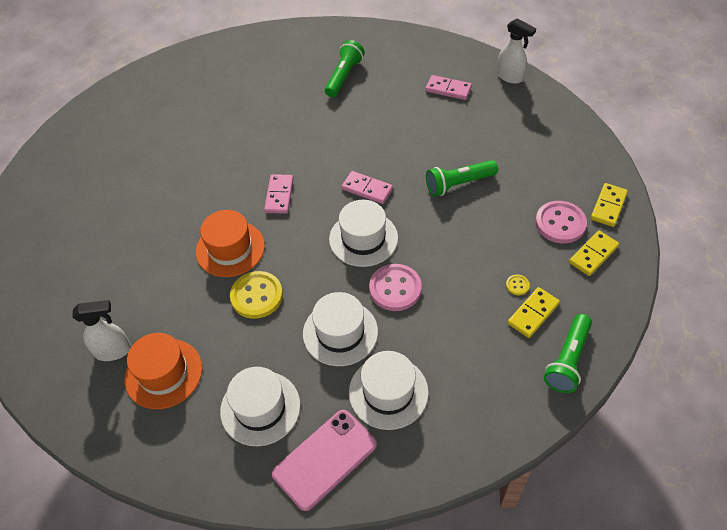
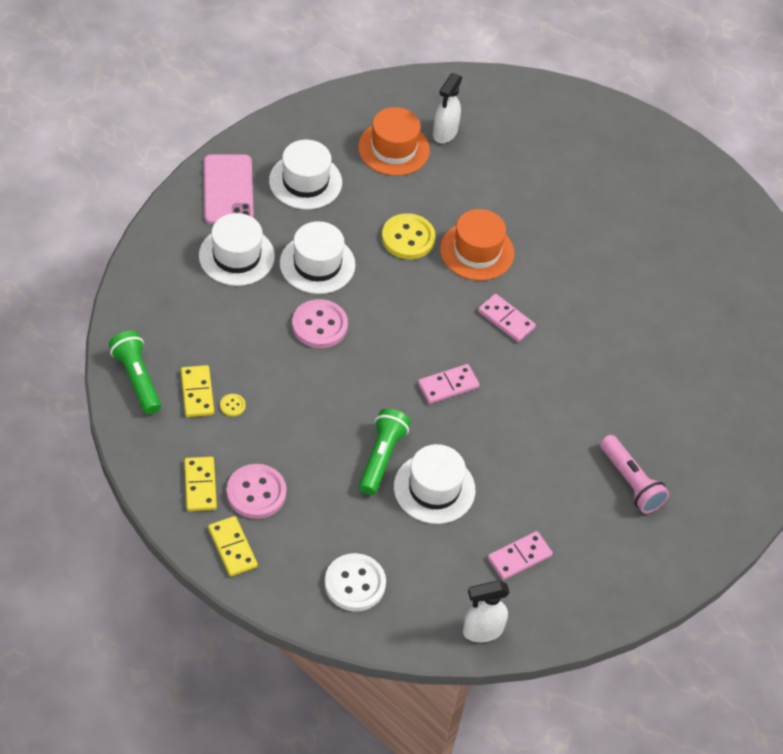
camera: 120 degrees right, 0 degrees up
green flashlight [325,40,365,98] -> pink flashlight [600,435,669,514]
white hat [329,200,398,267] -> white hat moved to [394,444,475,524]
none -> white button [324,553,386,611]

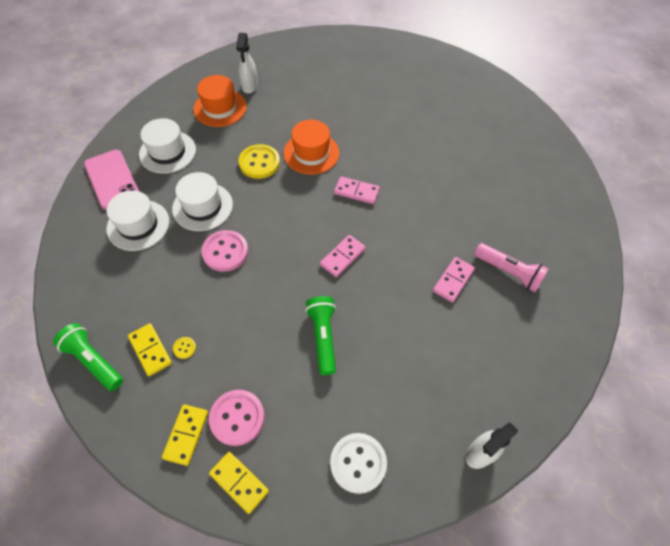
camera: 20 degrees left, 5 degrees up
yellow domino [184,457,217,511] -> yellow domino turned 45 degrees clockwise [162,404,208,466]
white hat [394,444,475,524] -> none
pink domino [488,531,553,580] -> pink domino moved to [433,257,475,303]

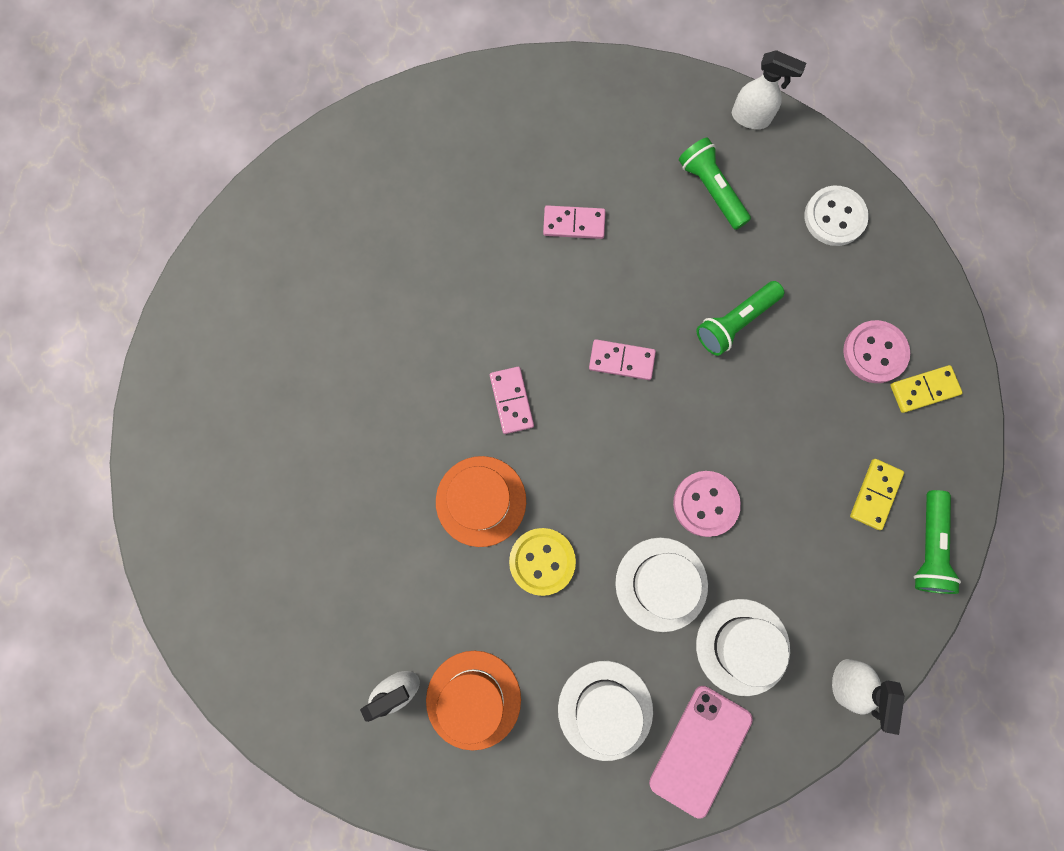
camera: 120 degrees left, 20 degrees up
yellow button [173,337,196,359] -> none
yellow domino [209,452,269,514] -> none
pink flashlight [474,243,549,292] -> none
none -> green flashlight [679,137,751,230]
none -> white spray bottle [832,659,904,735]

